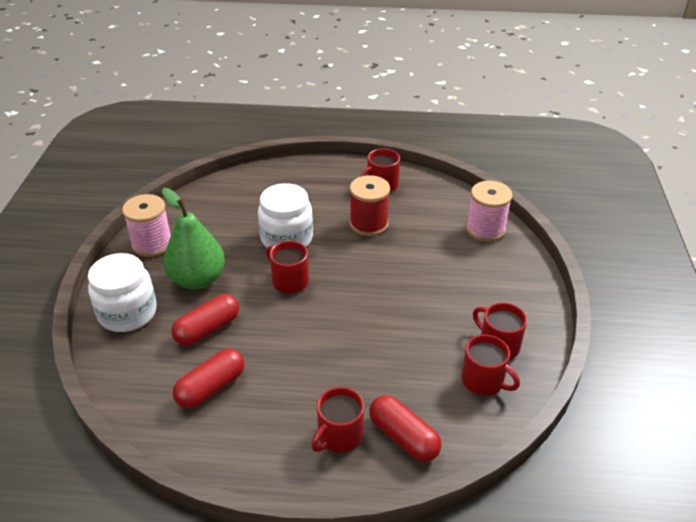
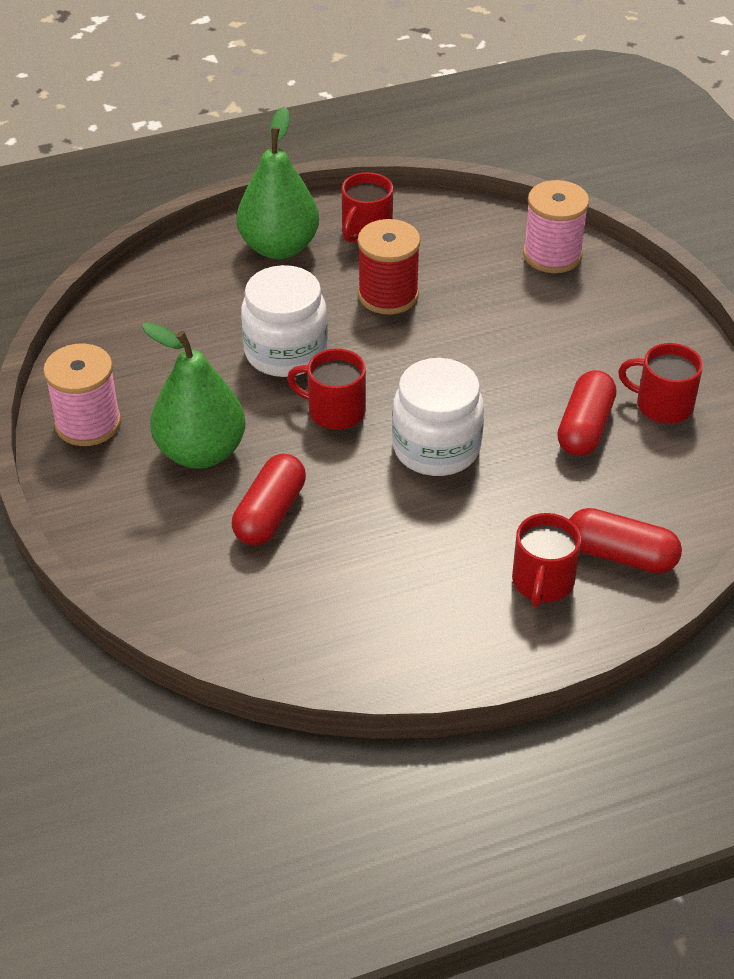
camera: 25 degrees left, 5 degrees up
white jar [88,253,157,332] -> white jar moved to [392,358,484,476]
red capsule [173,349,244,408] -> red capsule moved to [557,370,616,456]
red mug [461,334,520,395] -> none
none -> green pear [237,107,319,259]

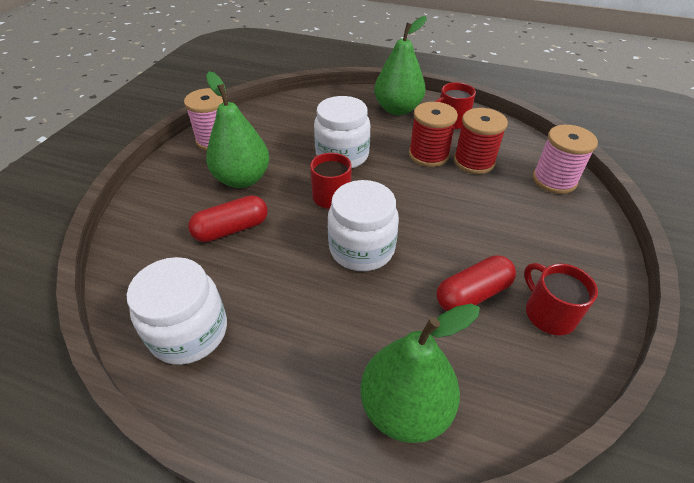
camera: 40 degrees right, 0 degrees up
red mug [512,513,581,607] -> none
red capsule [569,508,682,573] -> green pear [361,304,480,443]
none -> white jar [127,257,227,365]
none -> red spool [454,108,508,174]

